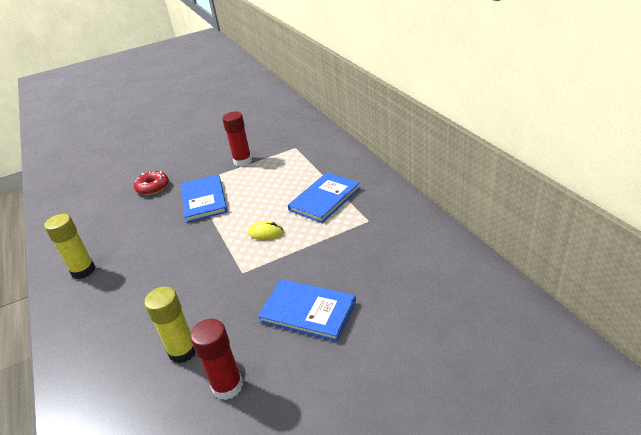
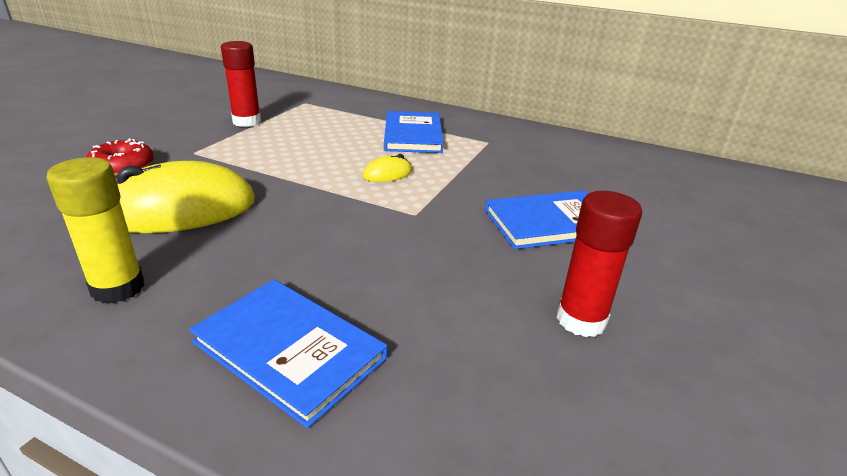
camera: 45 degrees left, 5 degrees down
yellow glue stick [144,287,196,363] -> none
blue book [181,174,228,223] -> blue book moved to [189,279,388,428]
none -> yellow mouse [117,161,255,233]

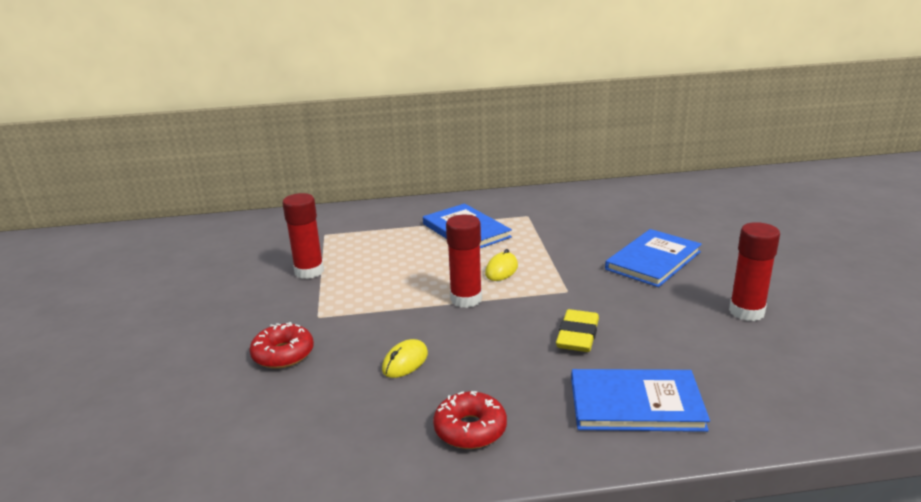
camera: 30 degrees left, 5 degrees down
yellow glue stick [47,157,145,304] -> red donut [433,391,507,449]
yellow mouse [117,161,255,233] -> yellow mouse [382,339,428,378], size x0.44
none -> red glue stick [446,215,482,308]
none -> yellow eraser [556,309,599,352]

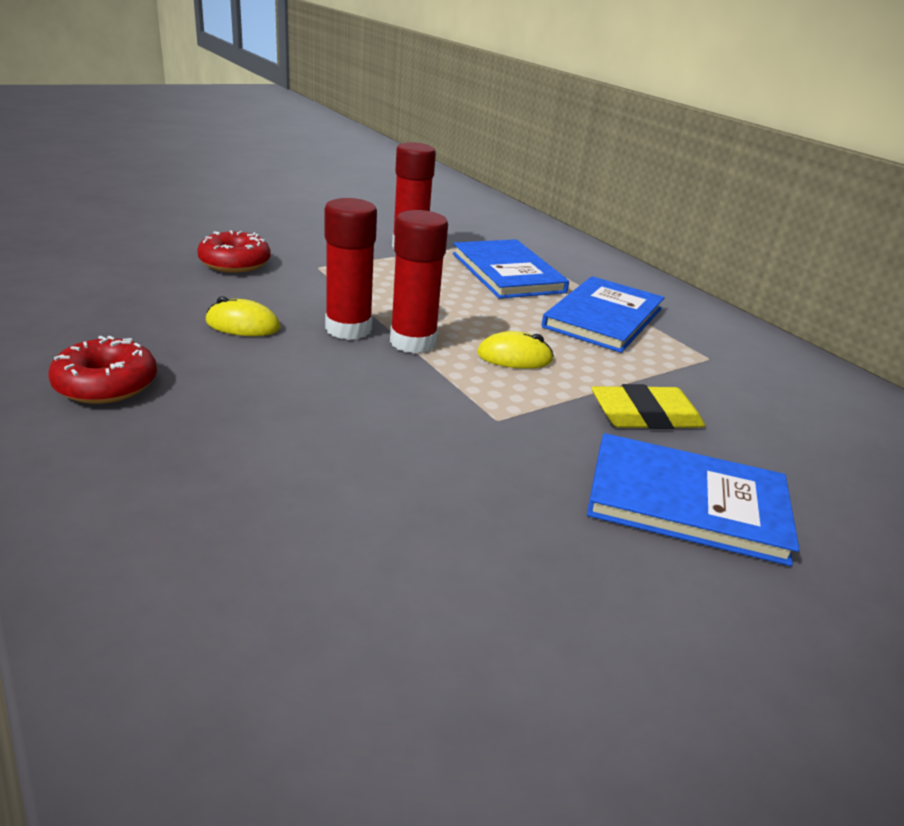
camera: 60 degrees right, 5 degrees up
yellow eraser [556,309,599,352] -> yellow eraser moved to [591,384,705,429]
blue book [571,369,710,432] -> blue book moved to [453,239,569,299]
red glue stick [729,222,780,321] -> red glue stick moved to [325,198,377,340]

